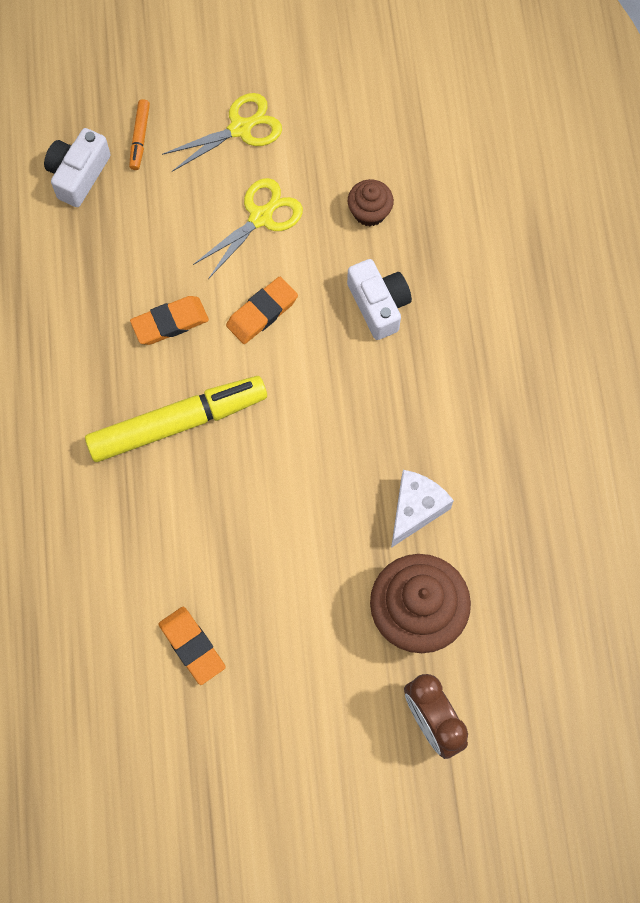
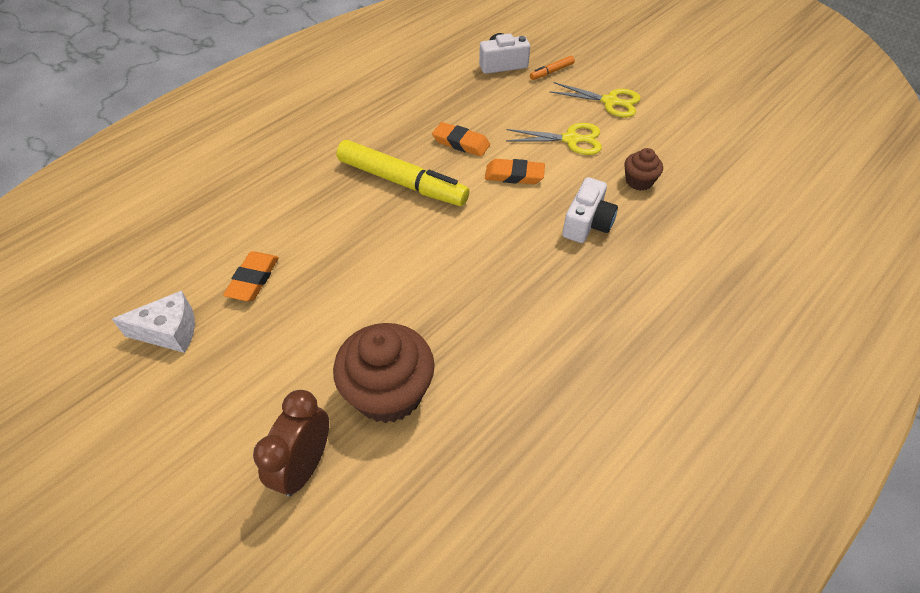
camera: 50 degrees right, 20 degrees down
white cheese [391,470,454,548] -> white cheese moved to [112,290,195,353]

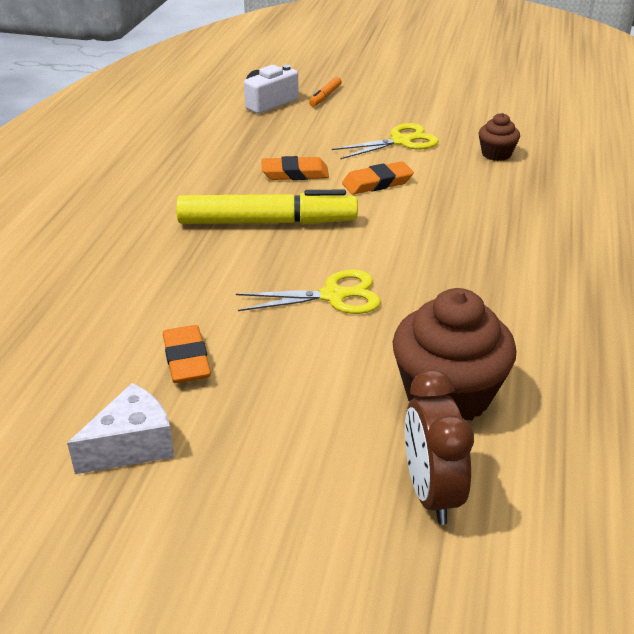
camera: 30 degrees left, 15 degrees down
yellow scissors [549,82,641,117] -> yellow scissors moved to [236,270,381,314]
white camera [562,177,618,243] -> none

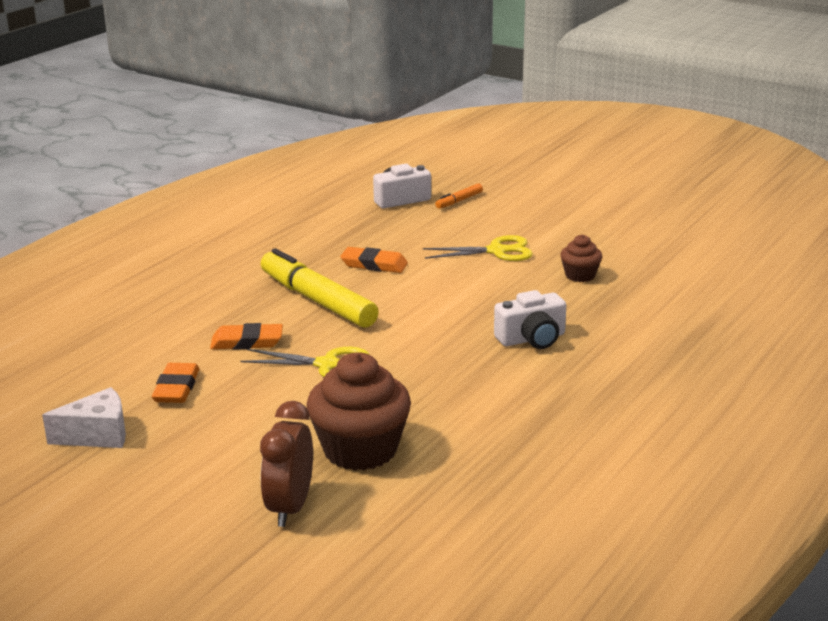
camera: 20 degrees right, 10 degrees down
yellow marker [176,190,358,224] -> yellow marker turned 150 degrees counterclockwise [261,248,379,328]
orange eraser [342,161,414,195] -> orange eraser moved to [210,323,283,350]
none -> white camera [494,290,566,349]

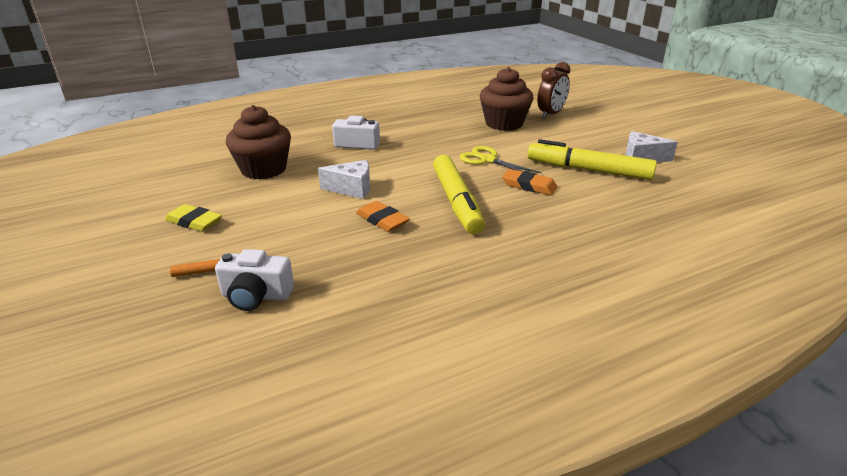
camera: 150 degrees left, 5 degrees up
orange eraser [152,363,199,403] -> yellow marker [528,139,657,180]
yellow scissors [423,235,533,261] -> none
brown cupcake [560,235,602,282] -> brown cupcake [226,105,291,180], size x1.95
none -> yellow eraser [165,204,222,232]
none -> white cheese [318,160,370,199]

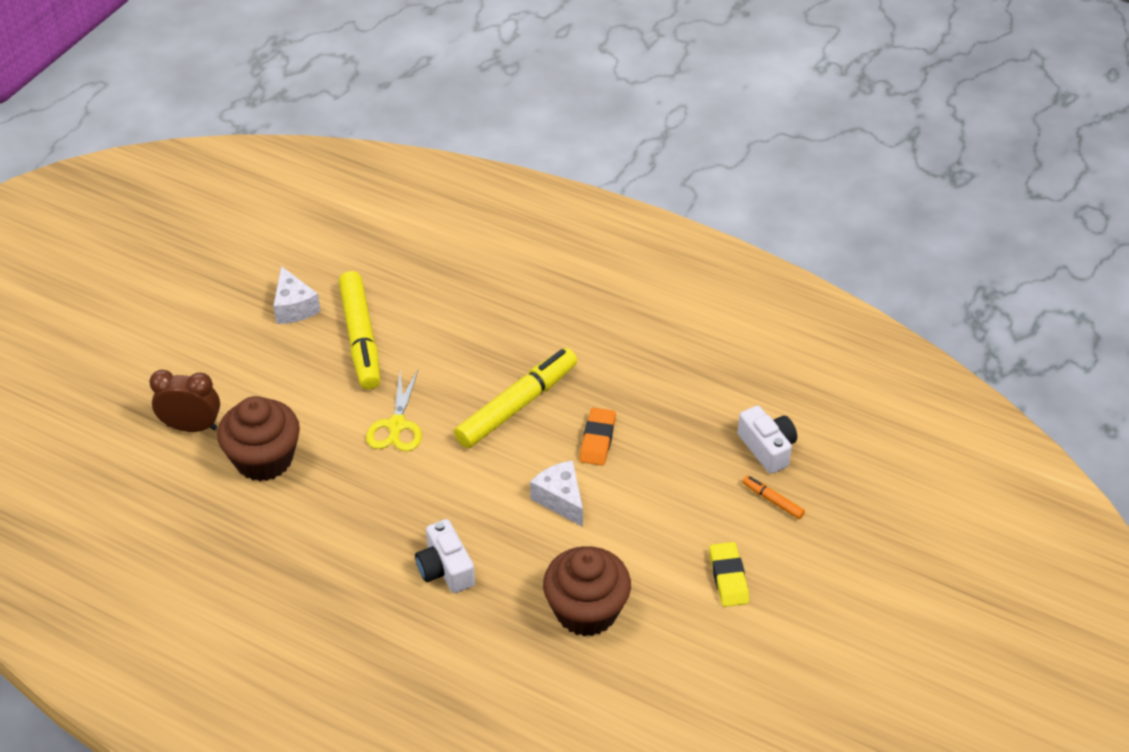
camera: 125 degrees left, 15 degrees up
orange eraser [502,169,558,195] -> none

